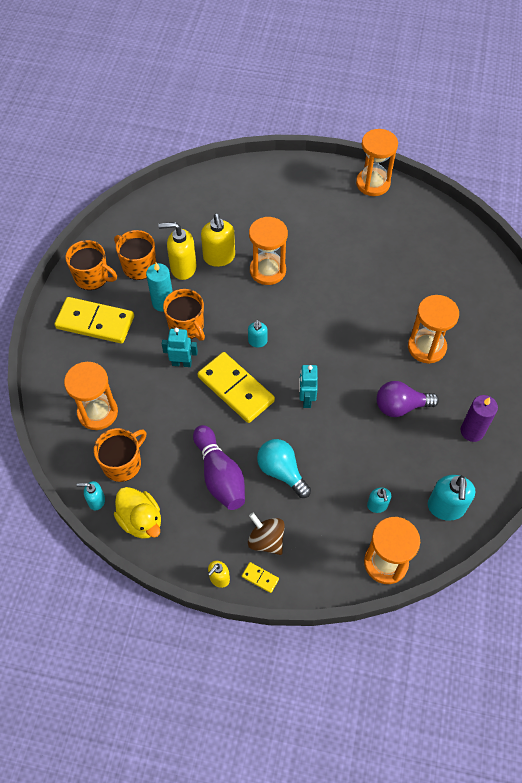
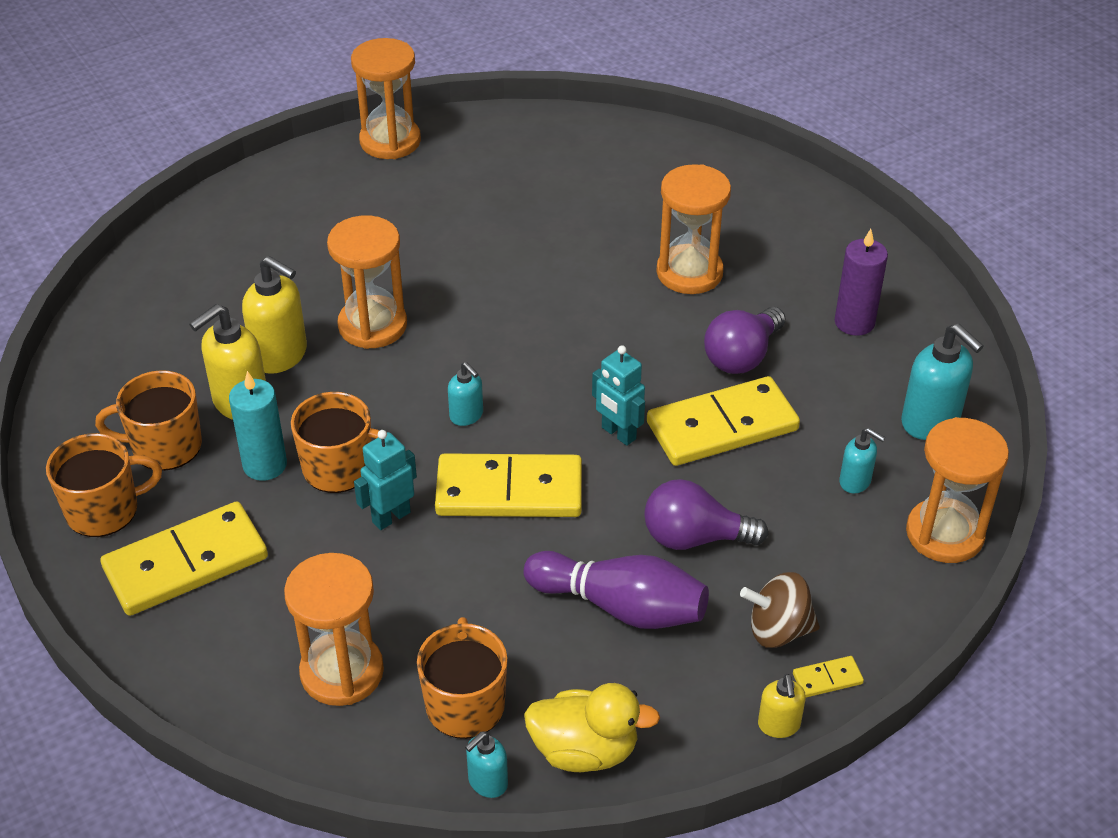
camera: 45 degrees left, 15 degrees down
turquoise light bulb [257,439,311,498] -> purple light bulb [644,479,768,550]
none -> yellow domino [647,376,800,466]

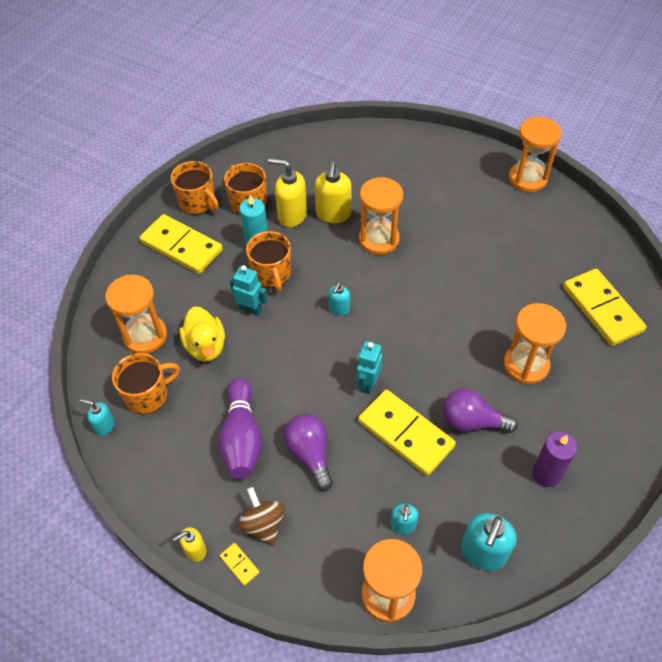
camera: 65 degrees right, 10 degrees up
yellow domino [435,453,582,517] -> yellow domino moved to [563,269,647,346]
yellow duck [524,683,660,772] -> yellow duck moved to [179,307,225,362]

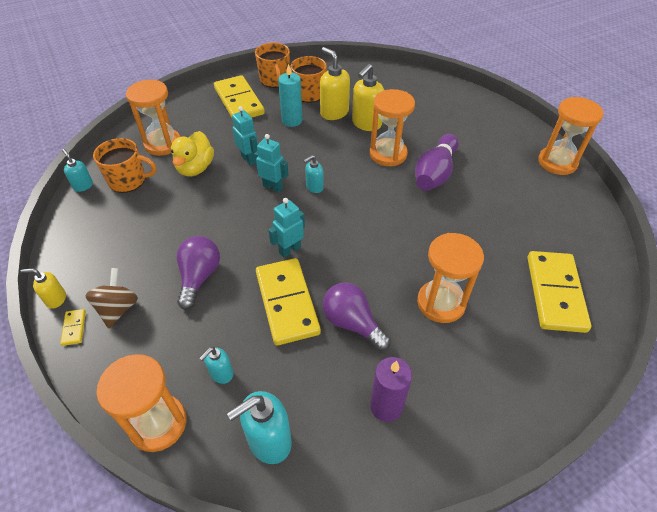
camera: 30 degrees right, 5 degrees down
purple bowling pin [218,378,263,479] -> purple bowling pin moved to [415,134,459,191]
orange mug [246,231,291,291] -> none
none -> turquoise robot [254,134,288,192]

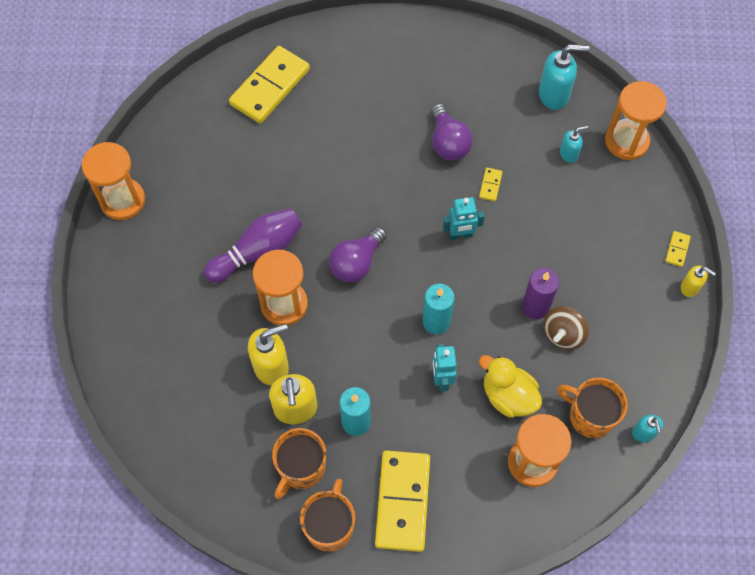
camera: 150 degrees left, 15 degrees up
brown spinning top [85,268,138,328] -> brown spinning top moved to [543,306,589,350]
yellow duck [171,131,214,176] -> yellow duck turned 90 degrees counterclockwise [479,355,542,418]
purple light bulb [177,236,220,310] -> purple light bulb moved to [329,227,387,282]
turquoise robot [254,134,288,192] -> turquoise candle [422,284,454,335]
yellow domino [256,258,321,345] -> yellow domino [479,168,502,201], size x0.40
turquoise soap dispenser [303,155,324,193] -> none
purple candle [370,357,412,422] -> purple candle moved to [522,268,559,319]
orange hourglass [417,233,484,323] -> none

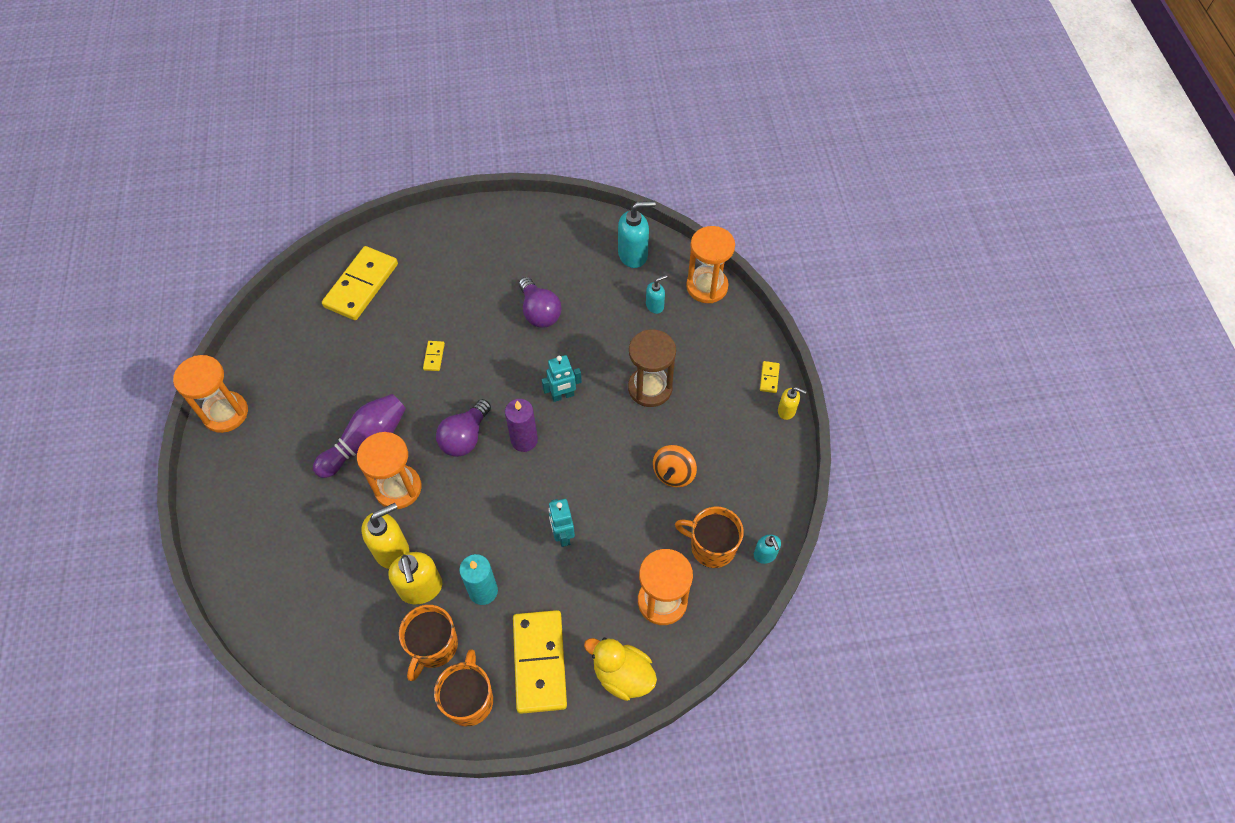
camera: 10 degrees left, 5 degrees down
turquoise candle [422,284,454,335] -> none
yellow domino [479,168,502,201] -> yellow domino moved to [423,341,445,371]
yellow duck [479,355,542,418] -> yellow duck moved to [584,638,657,701]
purple candle [522,268,559,319] -> purple candle moved to [505,399,538,452]
brown spinning top [543,306,589,350] -> orange spinning top [653,445,697,487]
none -> brown hourglass [628,330,676,407]

